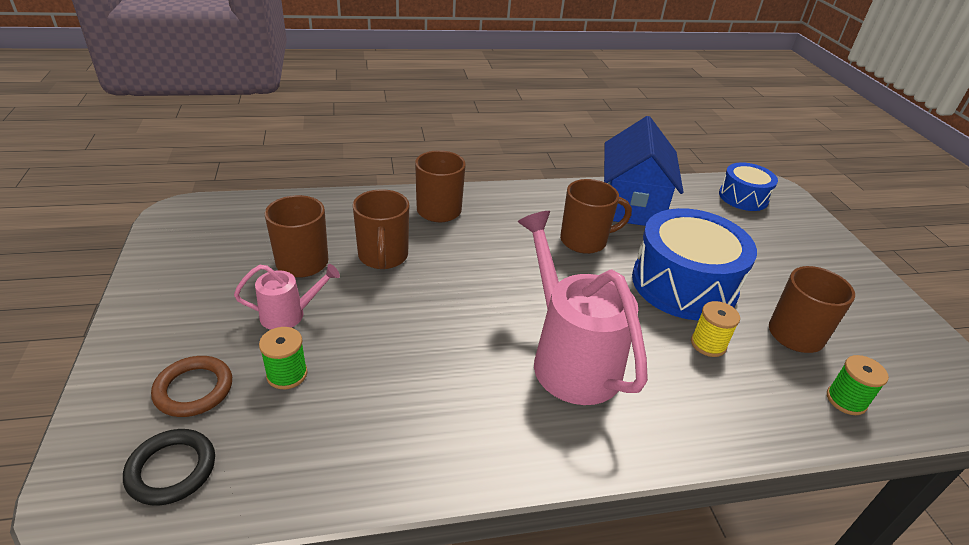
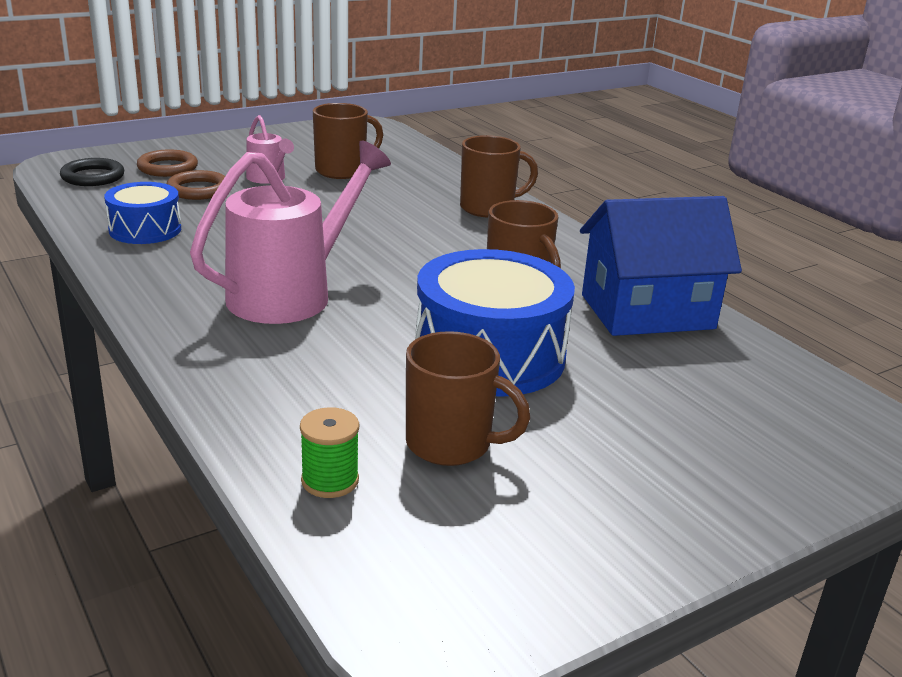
camera: 70 degrees right, 10 degrees down
green spool [259,327,308,389] -> brown ring [167,170,225,200]
brown mug [353,189,409,269] -> none
yellow spool [691,301,740,357] -> none
blue drum [719,162,778,211] -> blue drum moved to [104,182,181,244]

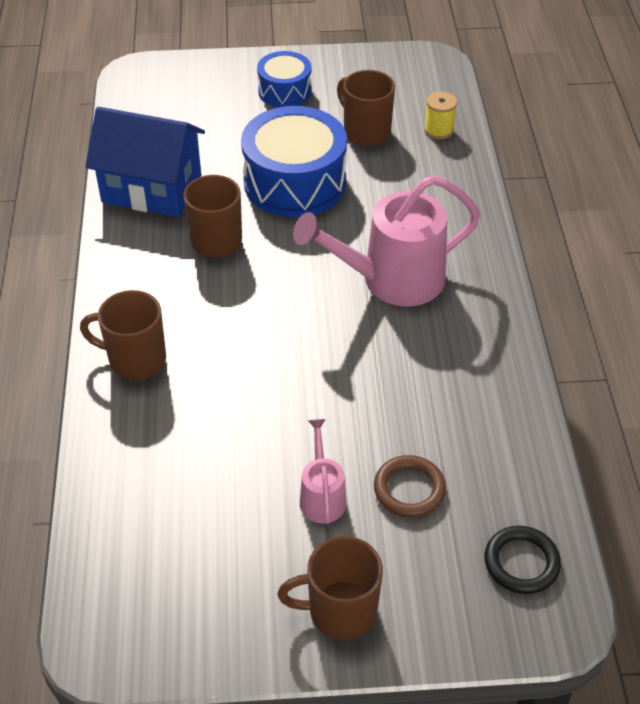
camera: 150 degrees left, 20 degrees up
blue drum [104,182,181,244] -> blue drum moved to [257,51,312,107]
brown ring [137,149,198,177] -> none
green spool [300,407,359,498] -> yellow spool [424,92,457,139]
brown mug [313,103,383,179] -> brown mug moved to [278,536,383,640]

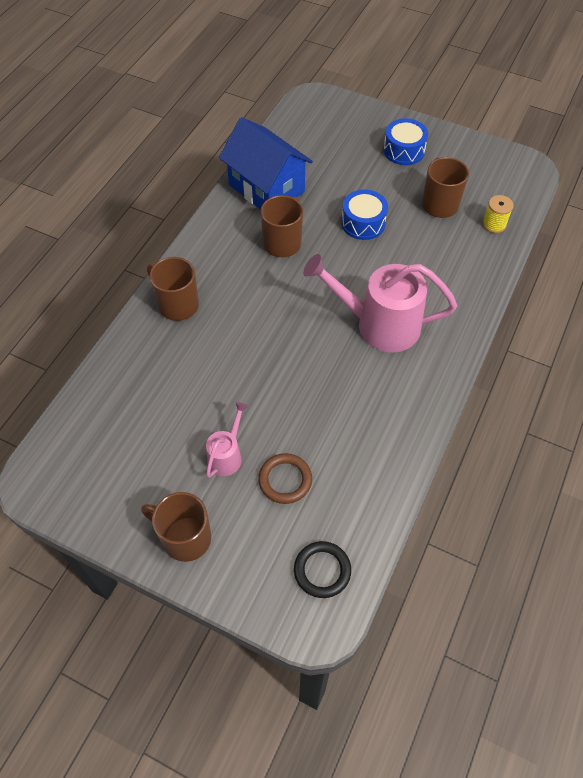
camera: 30 degrees right, 10 degrees up
blue drum [241,106,347,218] -> blue drum [341,190,388,240], size x0.57

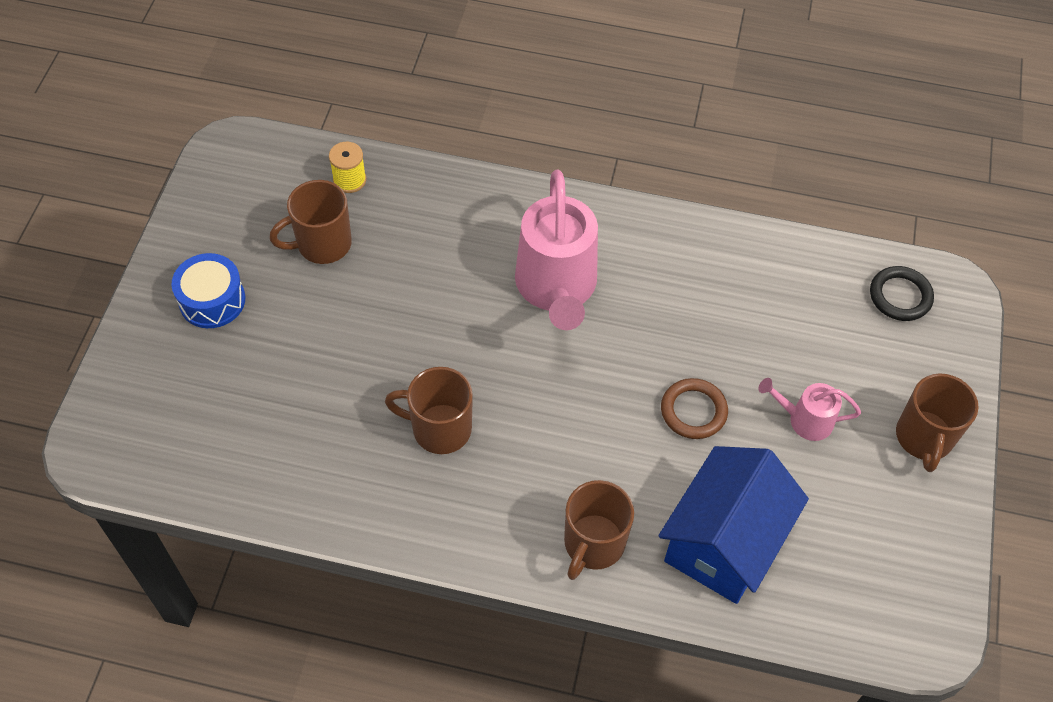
camera: 105 degrees left, 0 degrees up
blue house [219,117,313,209] -> blue house moved to [658,446,809,604]
brown ring [258,453,312,504] -> brown ring moved to [661,378,728,439]
blue drum [341,190,388,240] -> none

